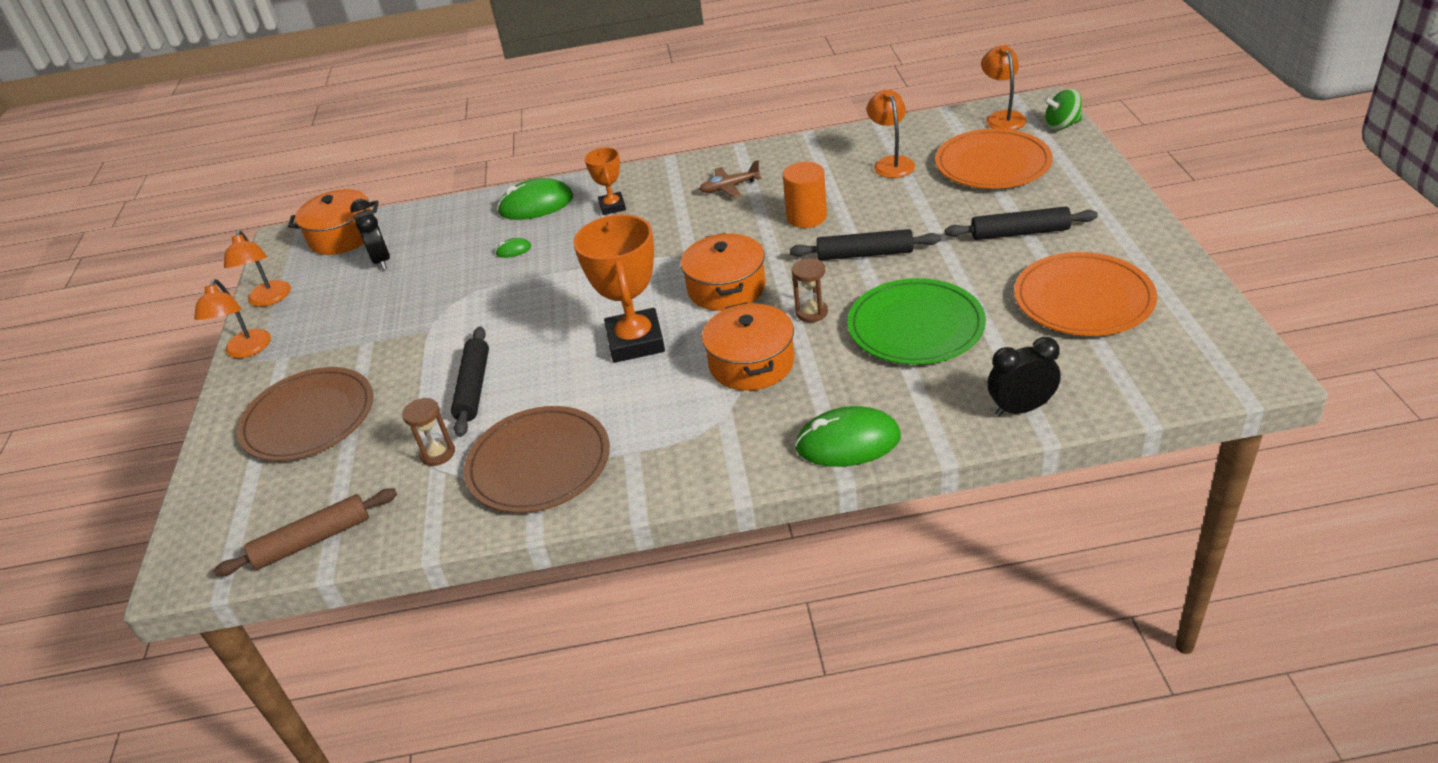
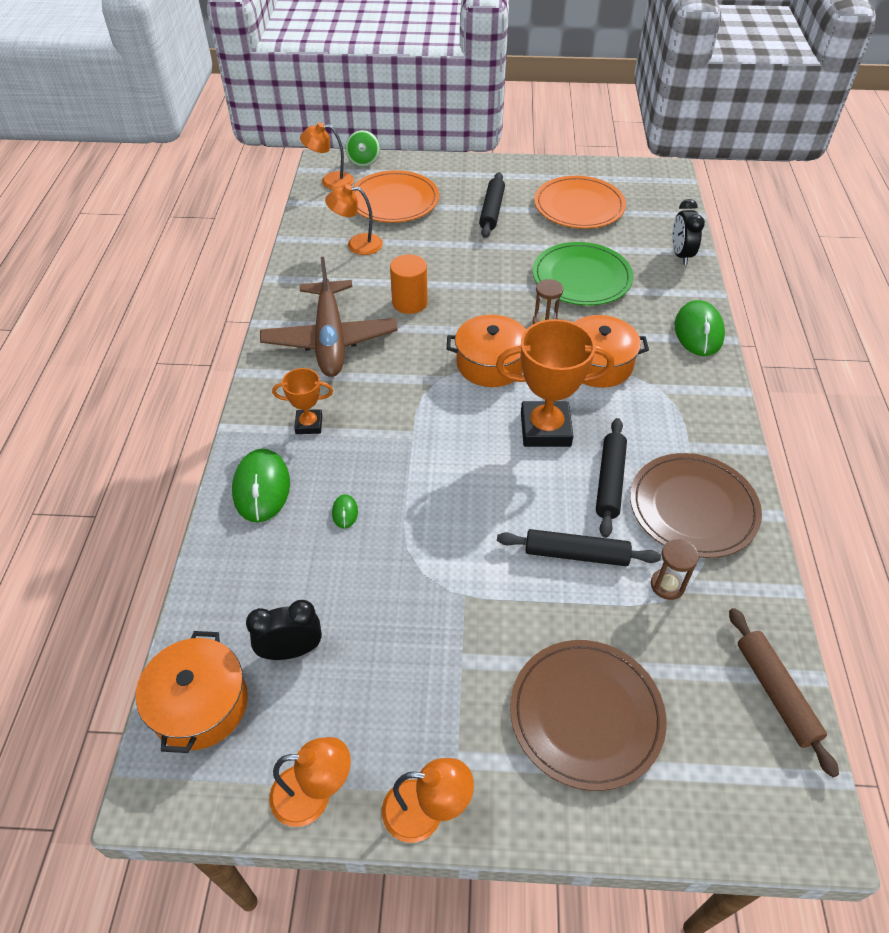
camera: 85 degrees left, 10 degrees up
brown plane [699,160,762,198] -> brown plane [260,257,398,377], size x2.26
black rolling pin [790,229,941,260] -> black rolling pin moved to [596,418,627,538]

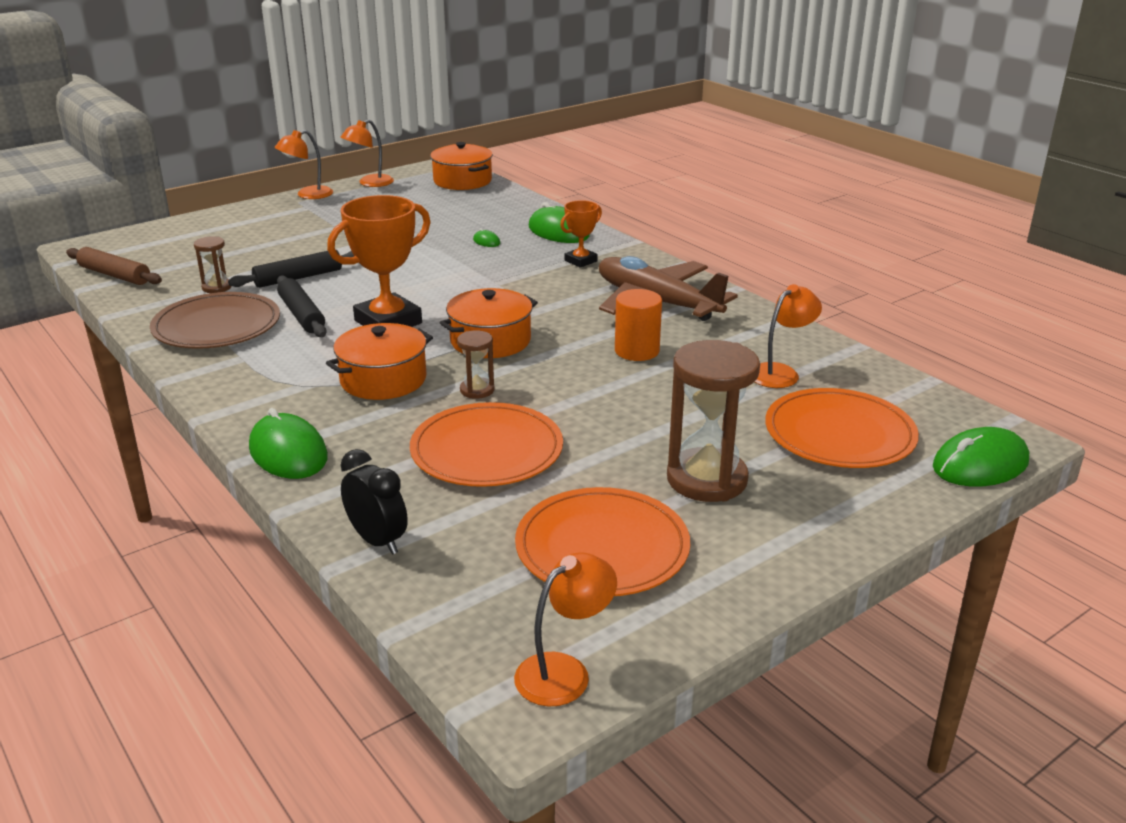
camera: 140 degrees right, 20 degrees down
black clock [246,600,322,660] -> none
orange lamp [300,122,354,190] -> orange lamp moved to [514,552,617,707]
green spinning top [345,130,380,167] -> green mouse [933,427,1029,487]
black rolling pin [479,172,505,238] -> brown hourglass [667,340,760,502]
brown plate [510,640,666,791] -> none
green plate [533,242,633,306] -> orange plate [410,402,563,487]

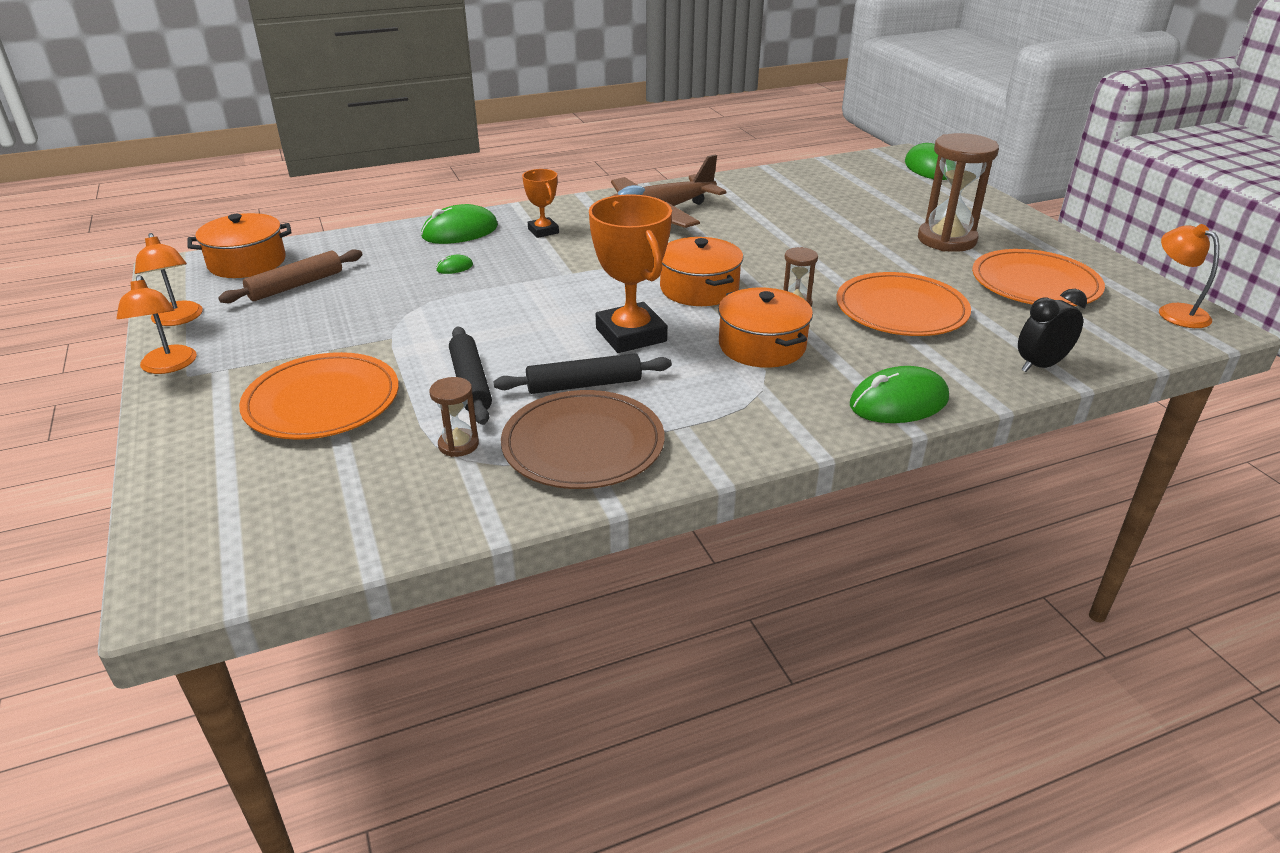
camera: 75 degrees left, 5 degrees up
brown rolling pin [66,247,162,285] -> brown rolling pin moved to [218,249,363,303]
orange cylinder [615,289,662,361] -> none
orange lamp [755,284,822,388] -> none
orange plate [765,388,919,468] -> orange plate moved to [239,352,399,440]

